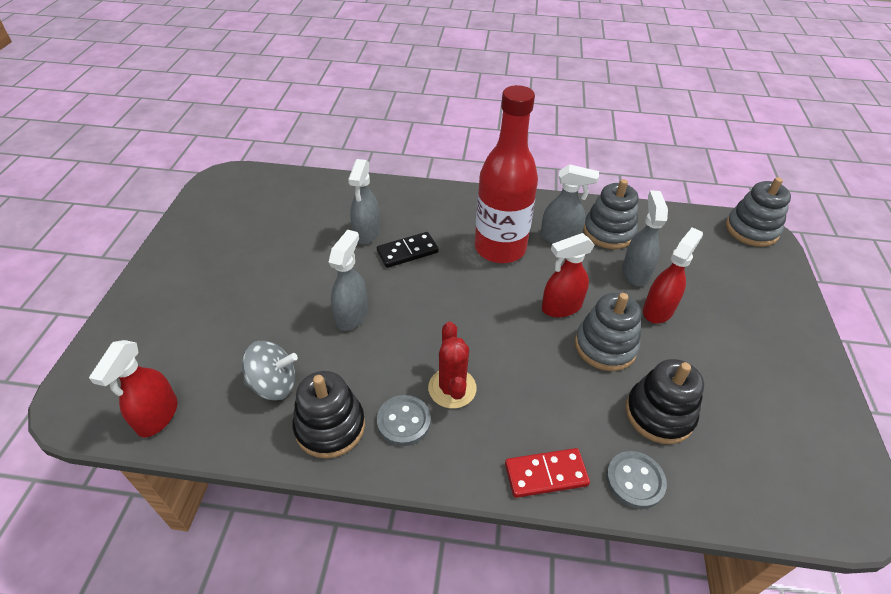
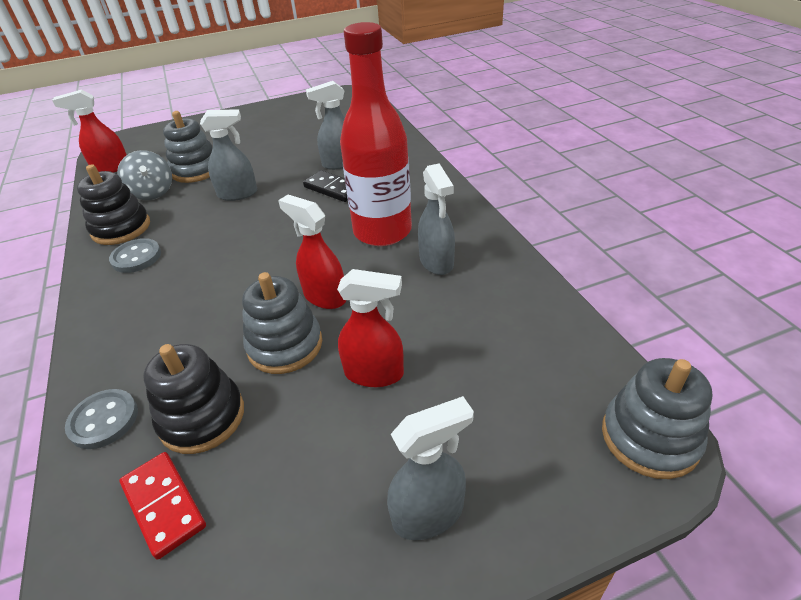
camera: 65 degrees right, 5 degrees down
red cactus [428,322,477,409] -> none
red domino [505,448,590,498] -> red domino moved to [119,452,206,560]
grey stacking toy [583,179,638,249] -> grey stacking toy moved to [163,111,212,183]
grey spray bottle [622,190,668,286] -> grey spray bottle moved to [387,396,474,540]

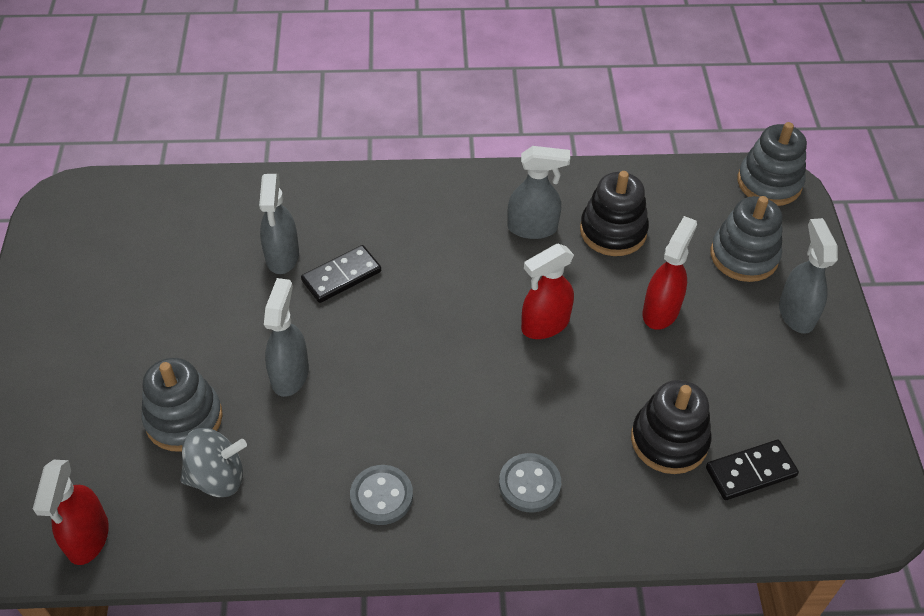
camera: 75 degrees left, 10 degrees up
grey button [65,389,138,449] -> grey button moved to [499,453,561,513]
black stacking toy [77,164,150,245] -> black stacking toy moved to [580,171,649,256]
red domino [119,452,206,560] -> black domino [706,440,799,500]
grey stacking toy [242,272,322,374] -> grey stacking toy moved to [711,196,783,282]
red bottle [340,22,412,246] -> none

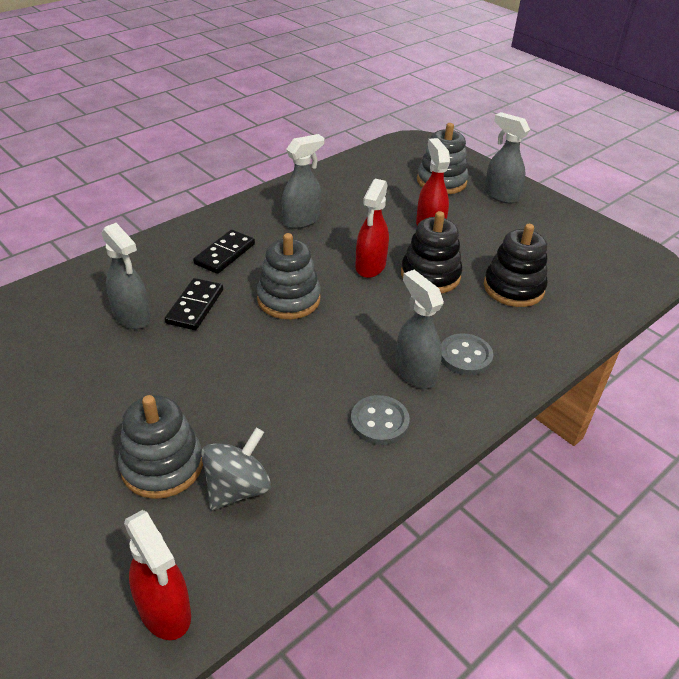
camera: 40 degrees left, 10 degrees down
grey spray bottle [264,278,309,397] -> grey spray bottle moved to [395,270,444,388]
black stacking toy [580,171,649,256] -> black stacking toy moved to [401,211,462,293]
black domino [706,440,799,500] -> black domino moved to [193,230,255,274]
grey stacking toy [738,122,807,206] -> grey stacking toy moved to [257,233,321,319]

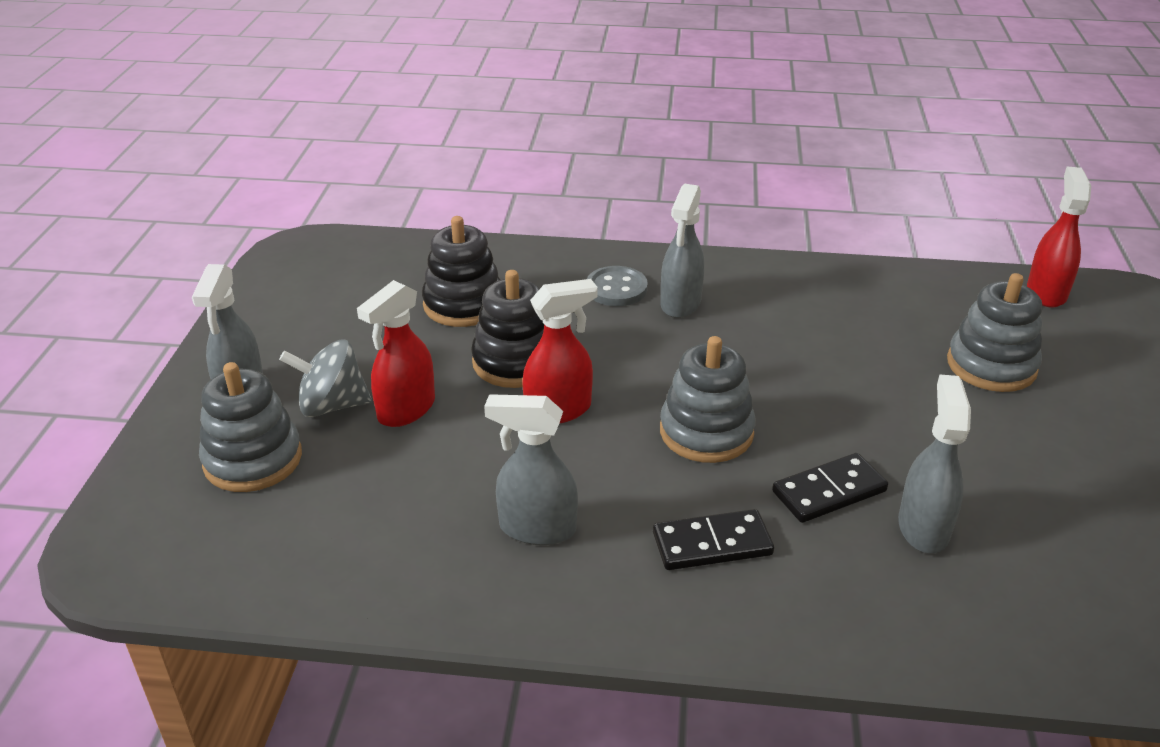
camera: 130 degrees left, 5 degrees down
grey spinning top [201,428,271,510] -> grey spinning top moved to [279,340,372,417]
grey button [351,395,410,445] -> none

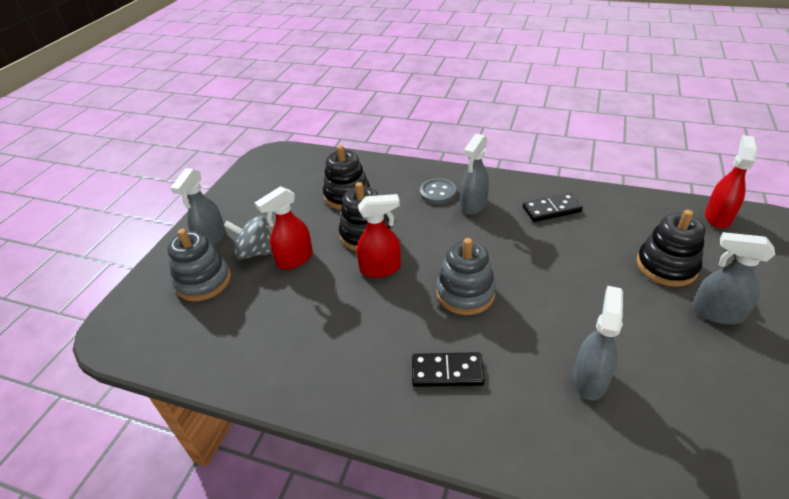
camera: 15 degrees right, 5 degrees up
grey spray bottle [484,394,578,545] -> grey spray bottle moved to [692,232,775,325]
black domino [772,453,888,523] -> black domino moved to [523,193,583,222]
grey stacking toy [947,273,1042,392] -> black stacking toy [636,210,705,287]

